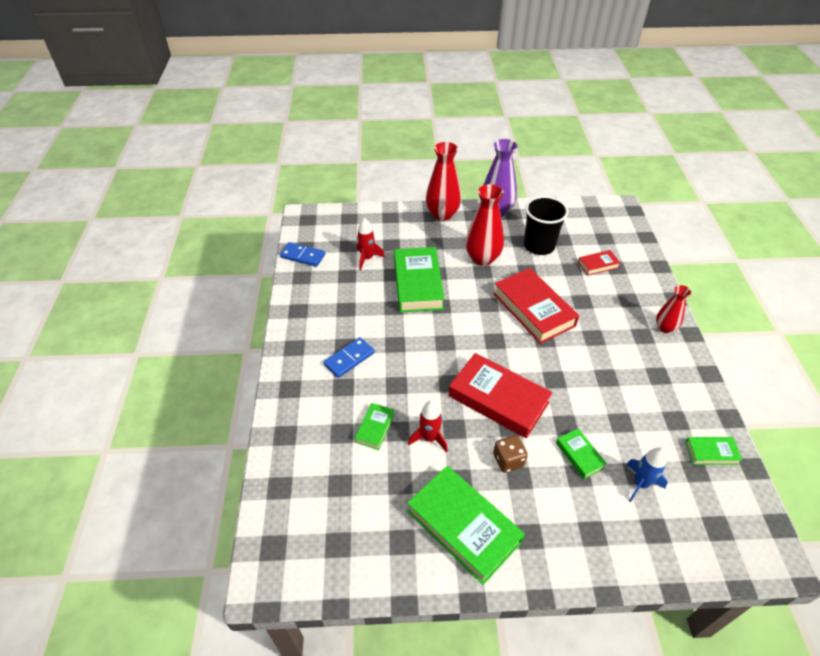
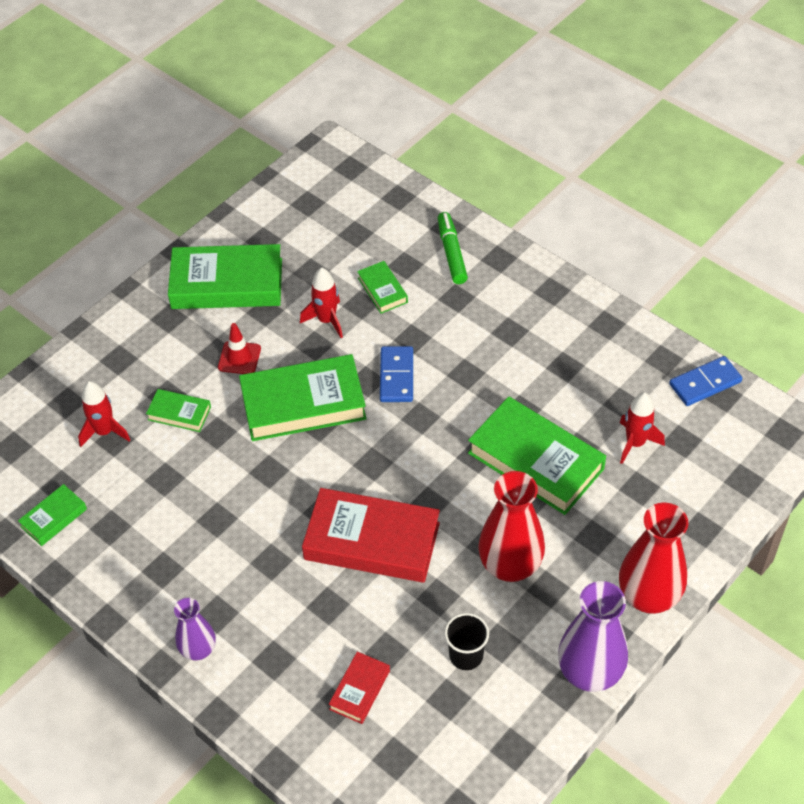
camera: 135 degrees right, 5 degrees up
blue domino [323,337,375,378] -> blue domino moved to [380,346,413,402]
red book [449,353,553,438] -> green book [239,354,367,441]
brown dice [493,435,528,473] -> red traffic cone [218,323,261,374]
black cup [524,196,569,255] -> black cup [444,613,489,670], size x0.58
blue rocket [626,447,668,502] -> red rocket [78,381,130,447]
red vase [656,285,691,333] -> purple vase [174,598,216,660]
none -> green marker [438,212,468,284]

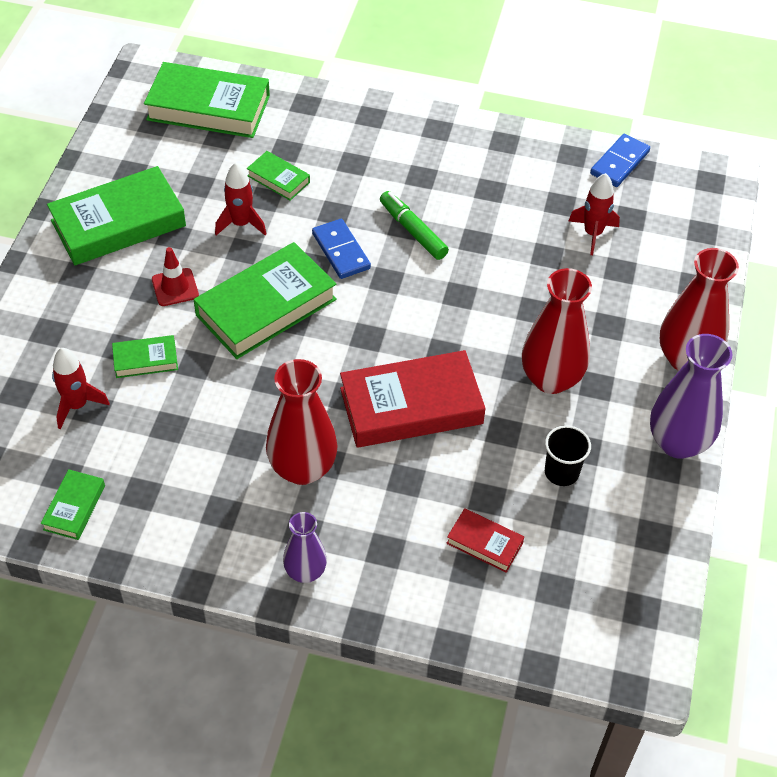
camera: 30 degrees left, 0 degrees up
red book [329,652,390,724] -> red book turned 60 degrees counterclockwise [446,508,524,573]
green marker [438,212,468,284] -> green marker moved to [380,191,449,260]
green book [468,397,606,515] -> green book moved to [144,62,270,138]
none -> red vase [266,359,338,485]

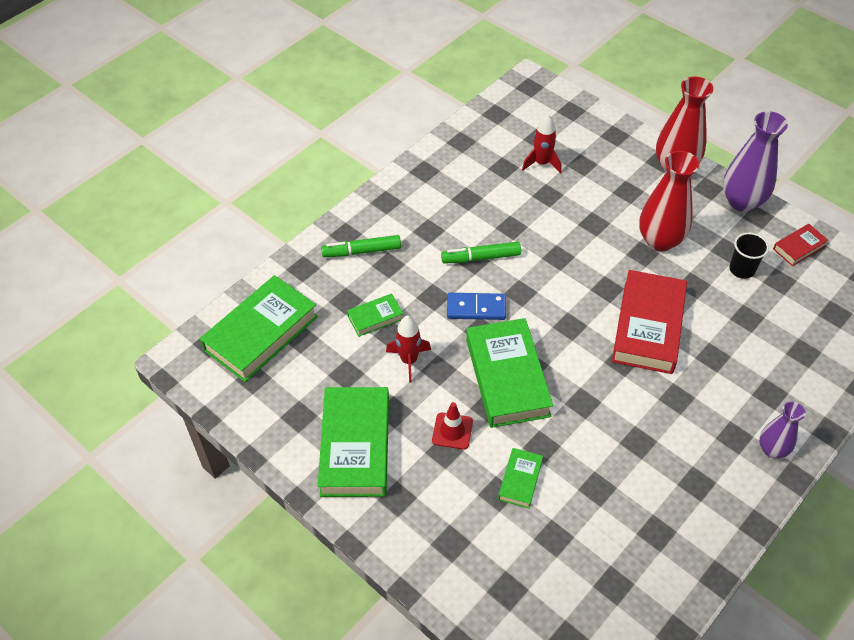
camera: 60 degrees left, 0 degrees up
green book [41,469,105,540] -> none
red rocket [52,348,110,429] -> none
red vase [266,359,338,485] -> none
red book [446,508,524,573] -> red book moved to [773,224,829,266]
blue domino [590,134,650,187] -> none
none -> green marker [321,235,401,257]

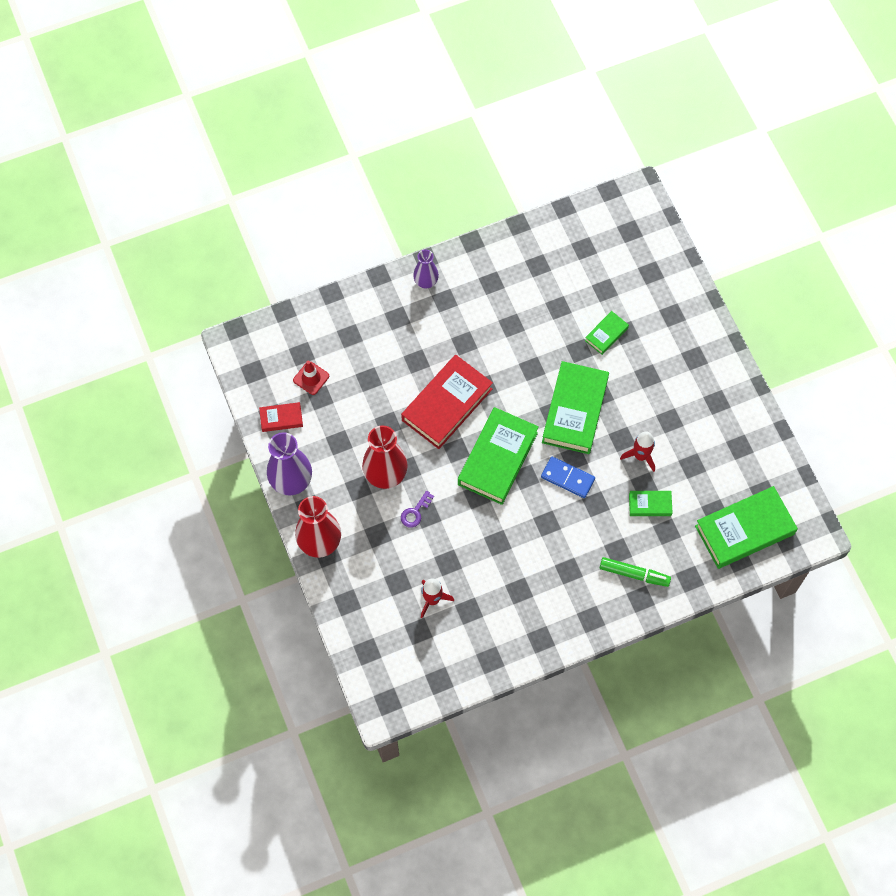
camera: 155 degrees left, 15 degrees up
green book [318,387,389,497] -> green book moved to [458,407,539,505]
red traffic cone [432,402,473,450] -> red traffic cone moved to [293,361,329,395]
green marker [441,242,521,264] -> none
black cup [729,233,769,279] -> none
none -> purple key [401,491,434,528]

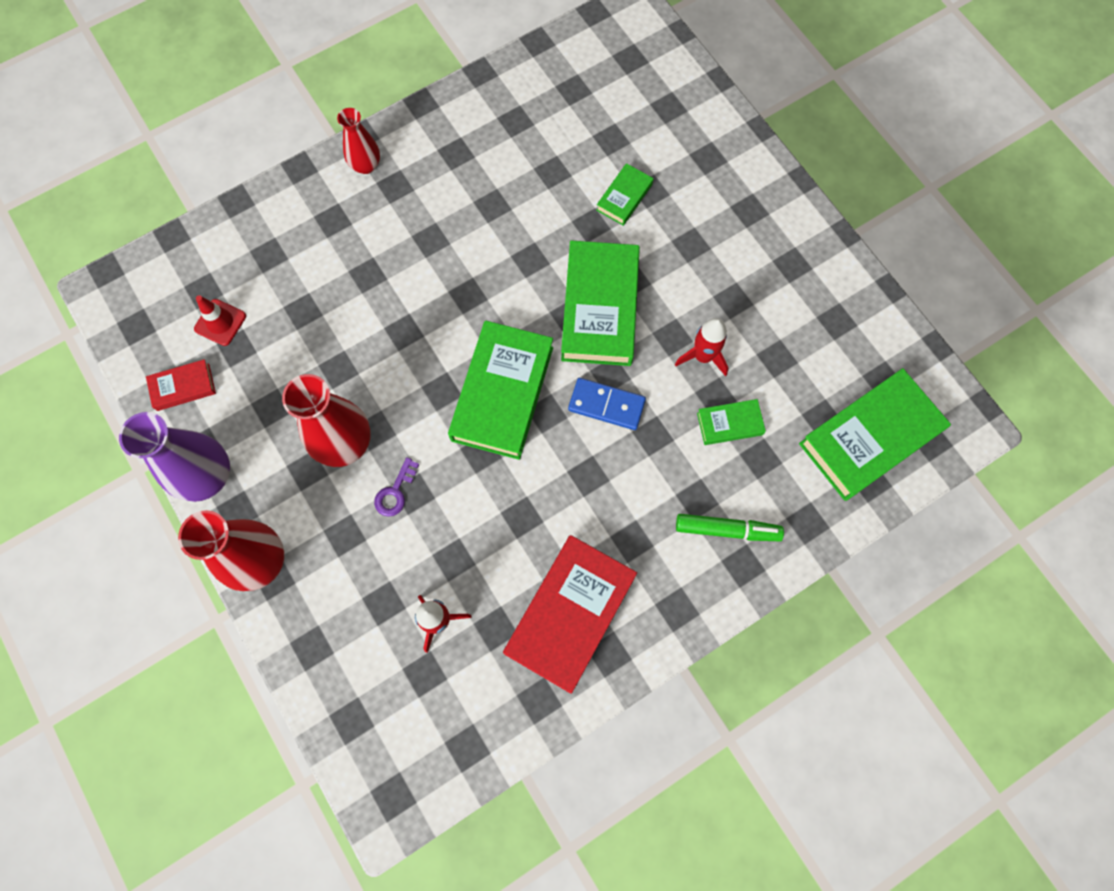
camera: 10 degrees left, 5 degrees up
red book [401,355,493,449] -> red book moved to [503,535,637,694]
purple vase [413,249,439,289] -> red vase [337,108,380,174]

